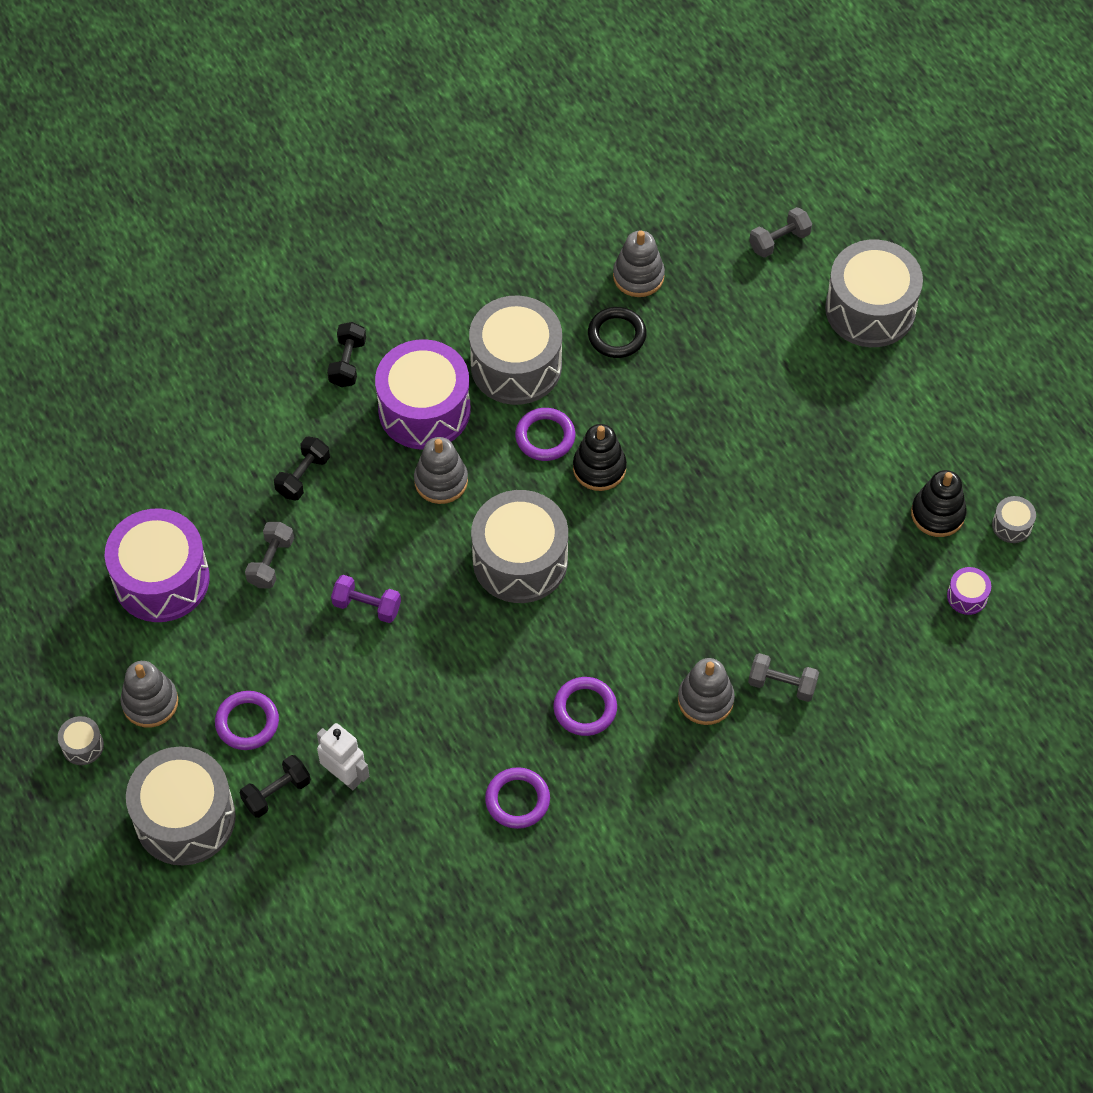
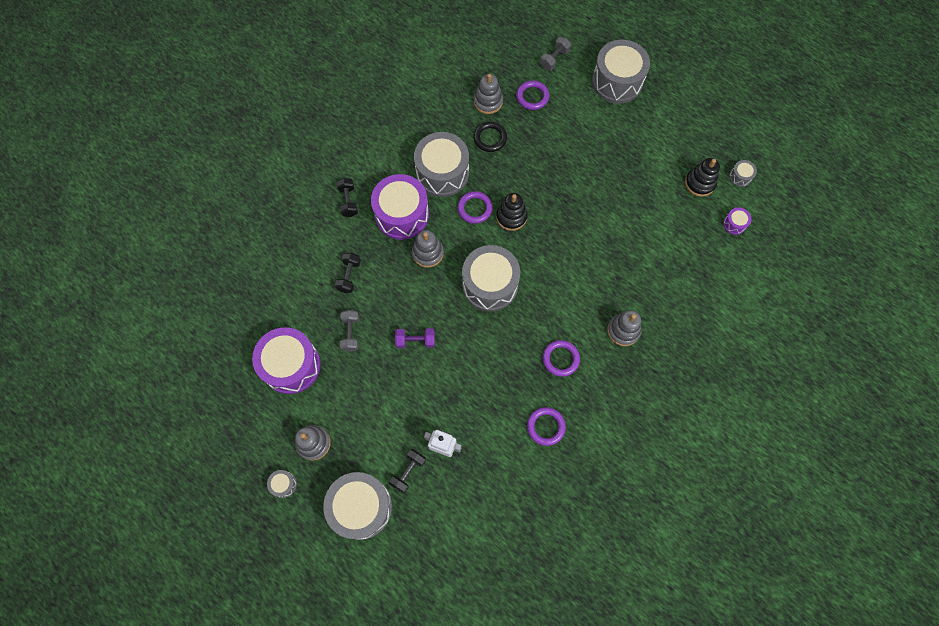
camera: 20 degrees left, 10 degrees up
purple ring [215,691,279,750] -> purple ring moved to [516,81,549,110]
grey dumbbell [748,653,819,702] -> none

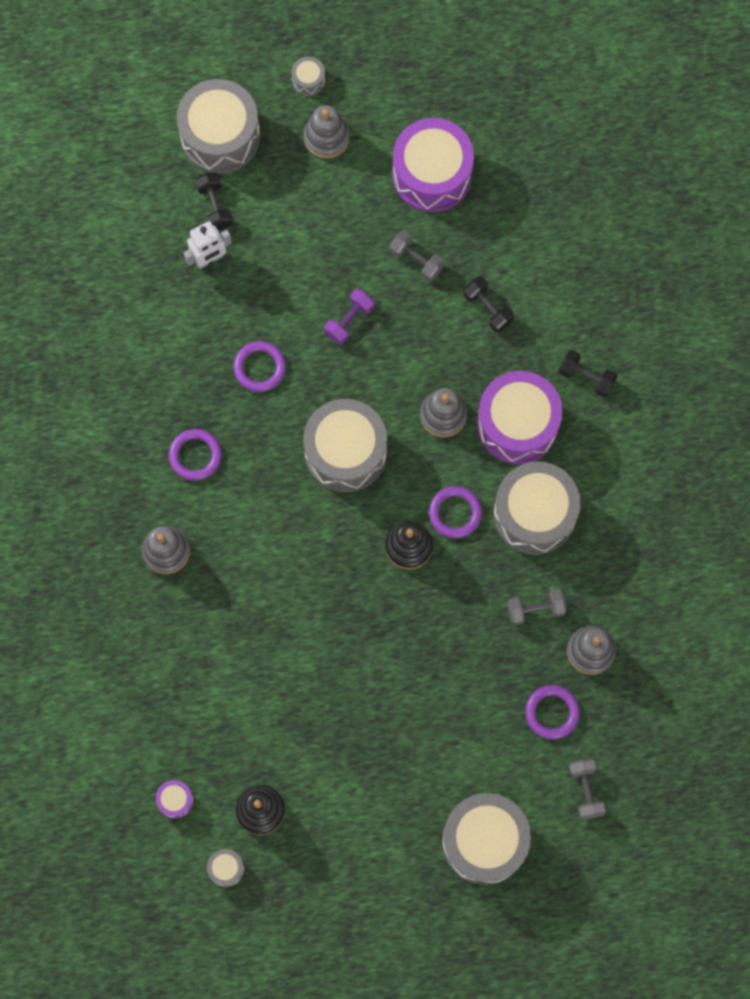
camera: 130 degrees right, 5 degrees up
black ring [473,122,507,152] -> grey dumbbell [507,589,567,625]
purple ring [527,407,566,446] -> purple ring moved to [233,341,286,392]

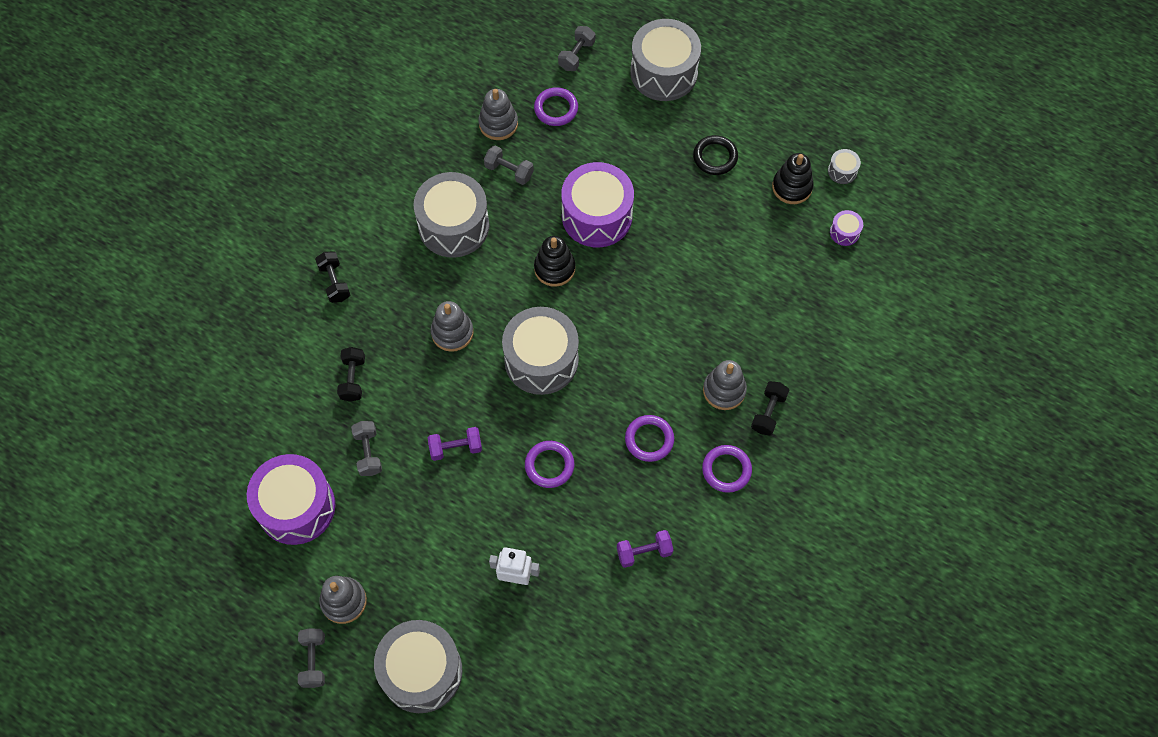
camera: 140 degrees left, 10 degrees down
black dumbbell [196,173,233,230] -> black dumbbell moved to [751,381,789,436]
grey drum [291,56,325,96] -> grey dumbbell [298,628,325,688]
purple ring [429,486,482,538] -> purple ring moved to [702,445,752,493]
purple drum [477,371,563,464] -> purple drum moved to [561,162,634,247]
none -> purple dumbbell [617,530,673,568]
none -> black ring [693,135,738,175]

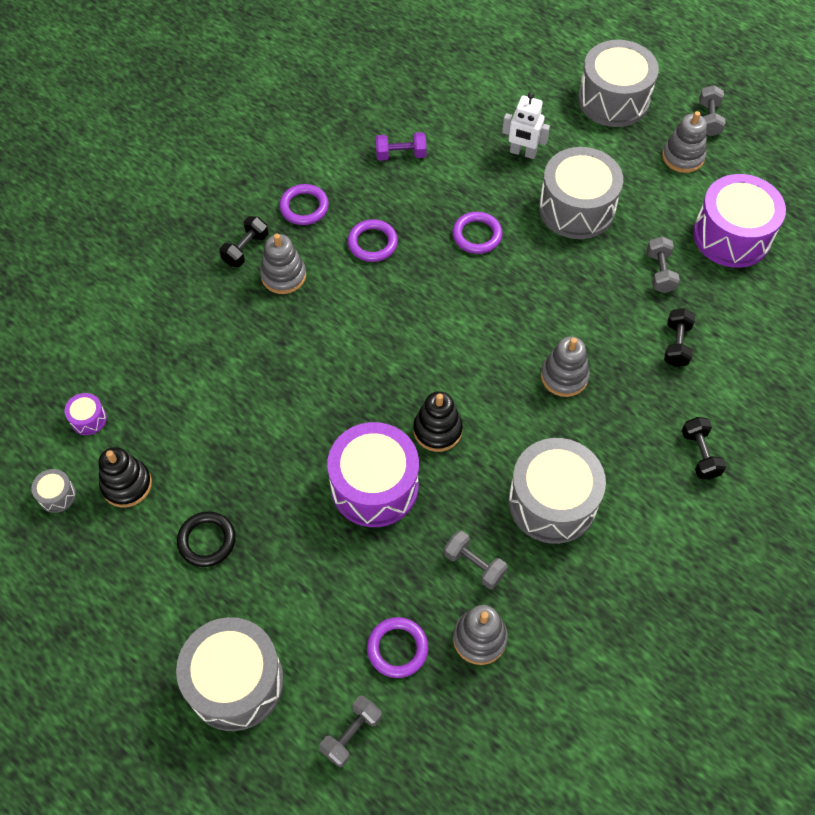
camera: 170 degrees left, 5 degrees down
purple dumbbell [428,427,482,461] -> none
grey drum [502,307,579,395] -> grey drum moved to [539,147,623,239]

